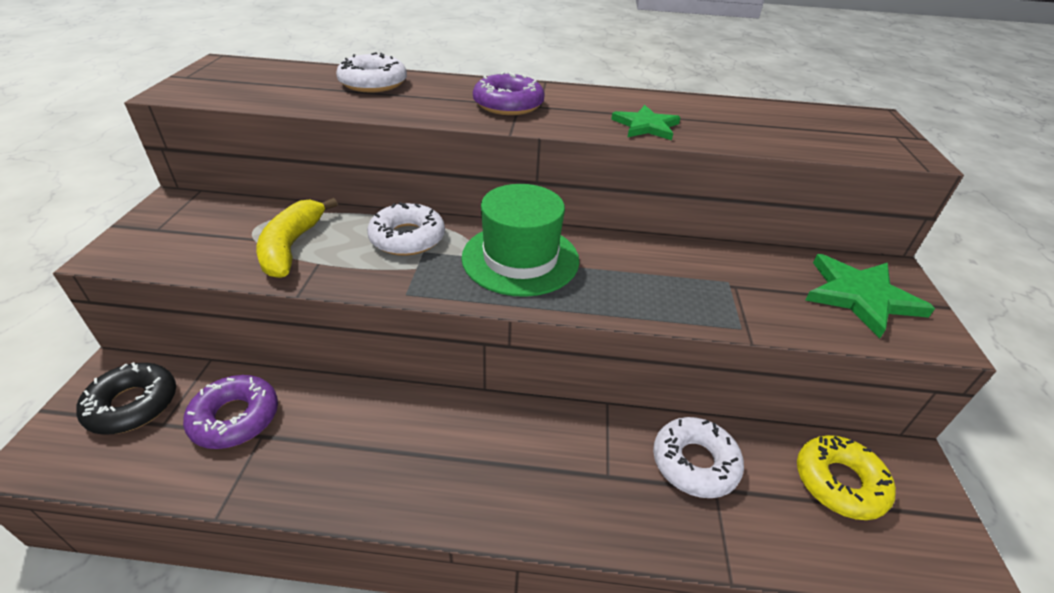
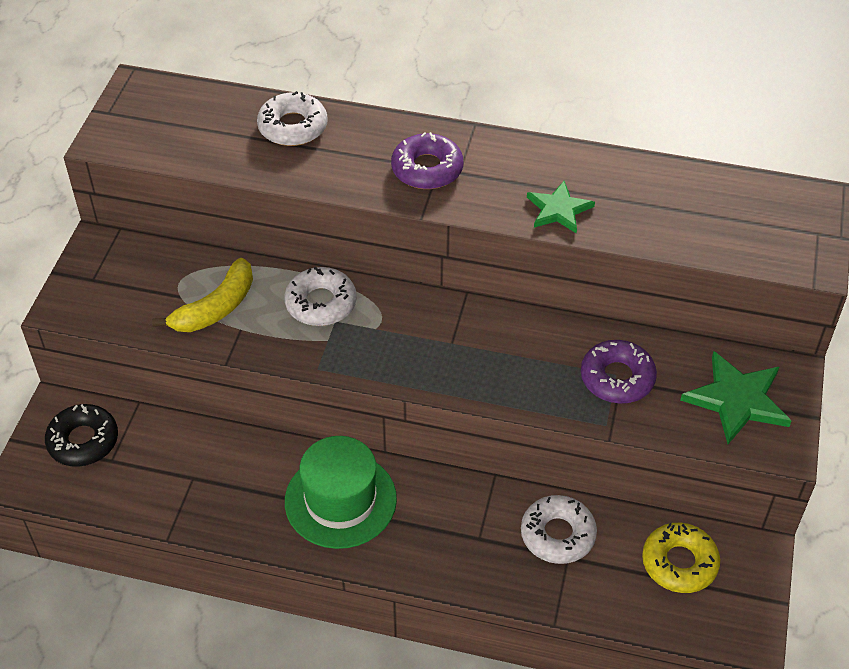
camera: 10 degrees right, 10 degrees up
purple donut [183,375,278,449] -> purple donut moved to [581,340,657,403]
yellow banana [256,198,338,278] -> yellow banana turned 150 degrees counterclockwise [152,258,253,332]
green hat [461,184,579,297] -> green hat moved to [285,436,397,549]

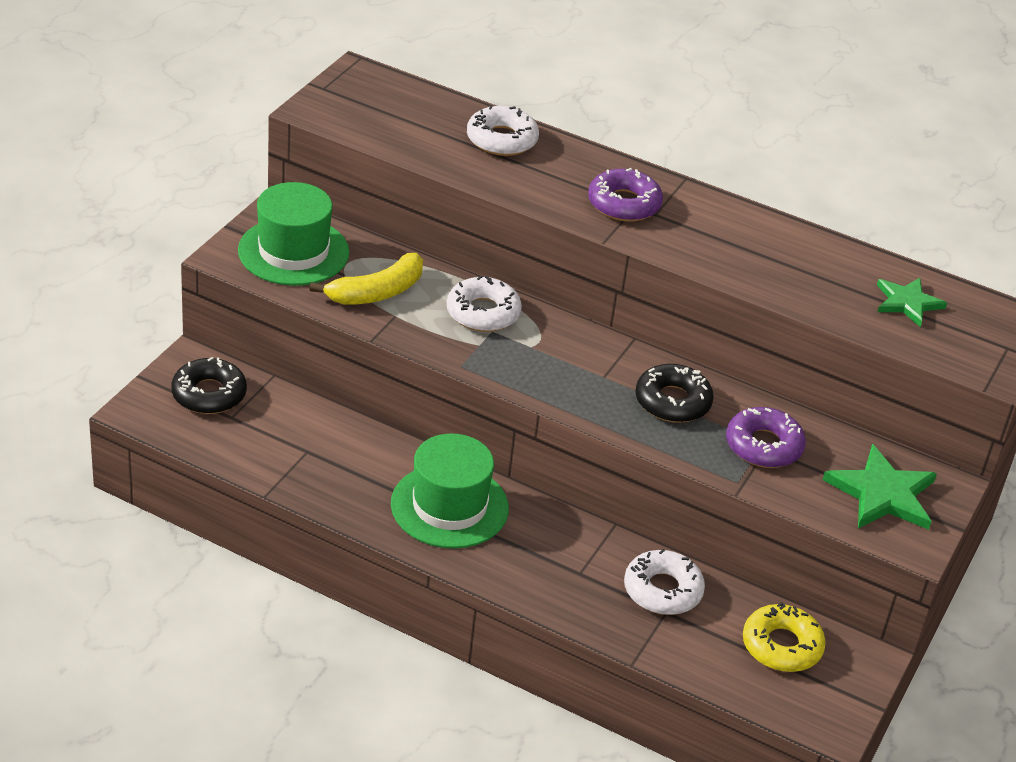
camera: 10 degrees right, 10 degrees down
green star [527,181,595,233] -> green star moved to [877,278,947,327]
none -> green hat [238,182,349,286]
none -> black donut [635,364,714,423]

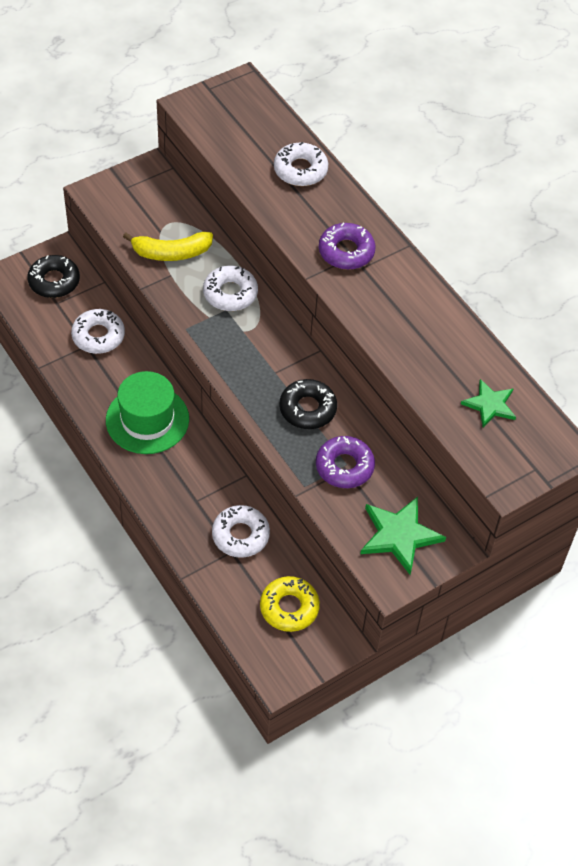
camera: 30 degrees right, 15 degrees up
green hat [238,182,349,286] -> none
none -> white donut [71,309,125,354]

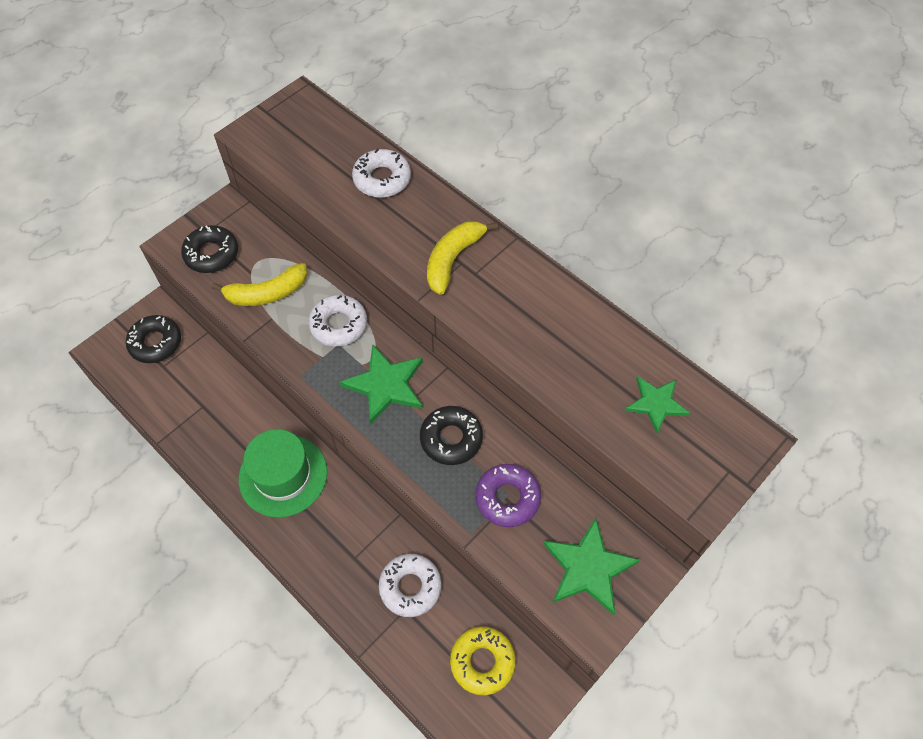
camera: 10 degrees left, 5 degrees up
white donut [71,309,125,354] -> none
purple donut [319,222,376,270] -> yellow banana [427,221,498,295]
none -> black donut [181,225,238,273]
none -> green star [339,344,423,425]

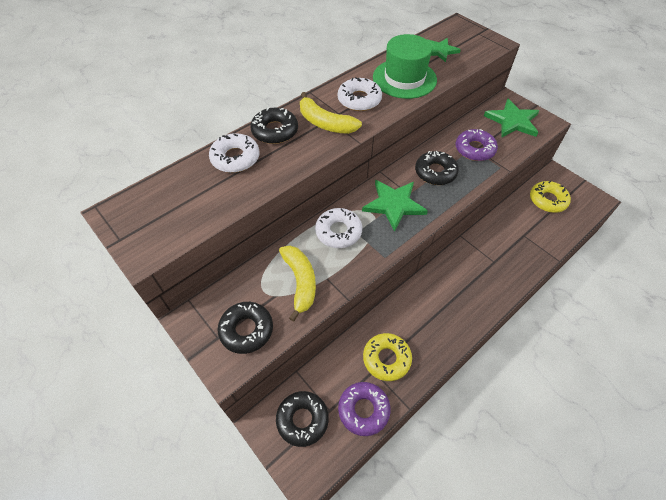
camera: 85 degrees left, 5 degrees down
green hat [239,429,327,518] -> green hat moved to [373,34,437,99]
white donut [379,554,442,617] -> white donut moved to [338,77,382,111]
none -> black donut [250,108,298,144]
none -> purple donut [338,382,390,436]
none -> yellow donut [363,333,412,381]

